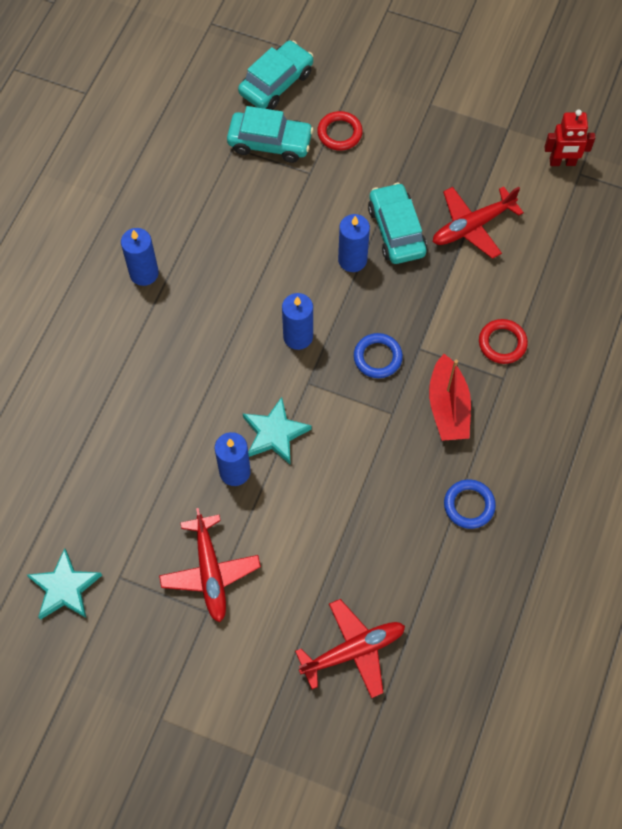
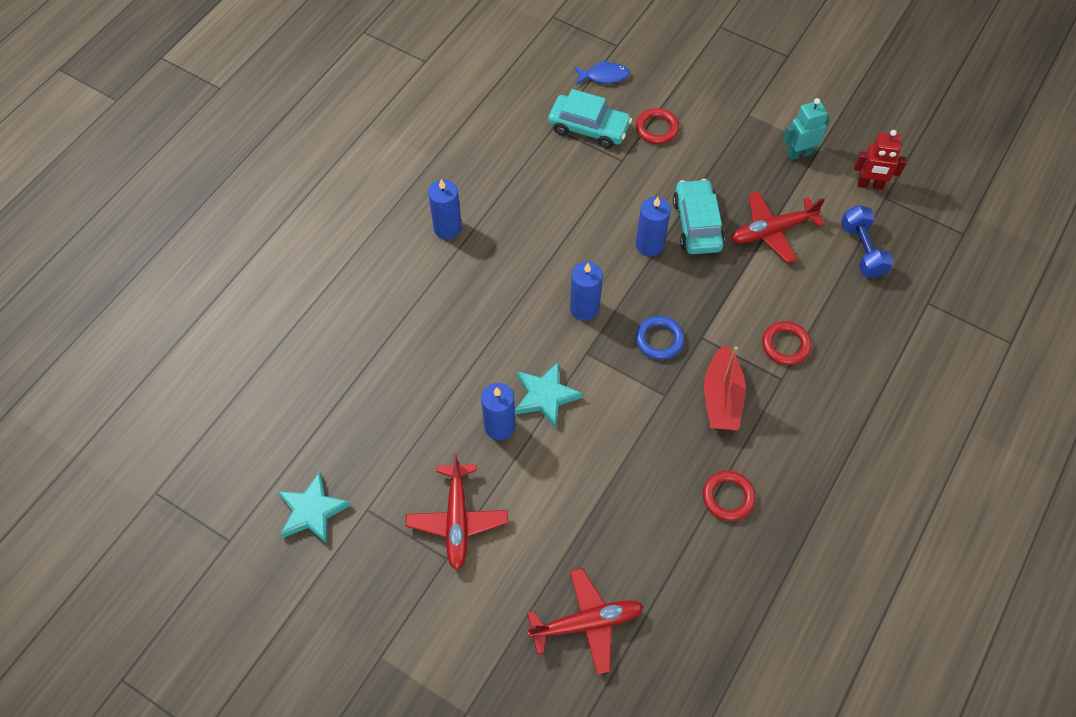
camera: 10 degrees right, 5 degrees down
turquoise car [238,40,313,110] -> blue fish [574,60,630,85]
blue ring [444,479,496,529] -> red ring [703,471,756,521]
none -> turquoise robot [783,98,830,161]
none -> blue dumbbell [841,205,894,278]

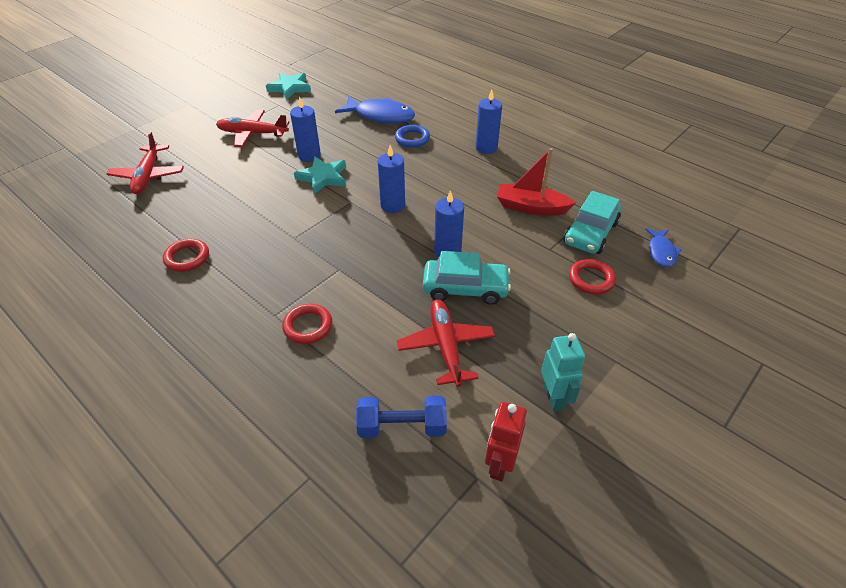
camera: 100 degrees right, 15 degrees down
blue ring [636,316,684,360] -> blue ring moved to [395,125,430,148]
red boat [704,344,746,430] -> red boat moved to [497,148,576,215]
none -> blue fish [335,96,415,124]

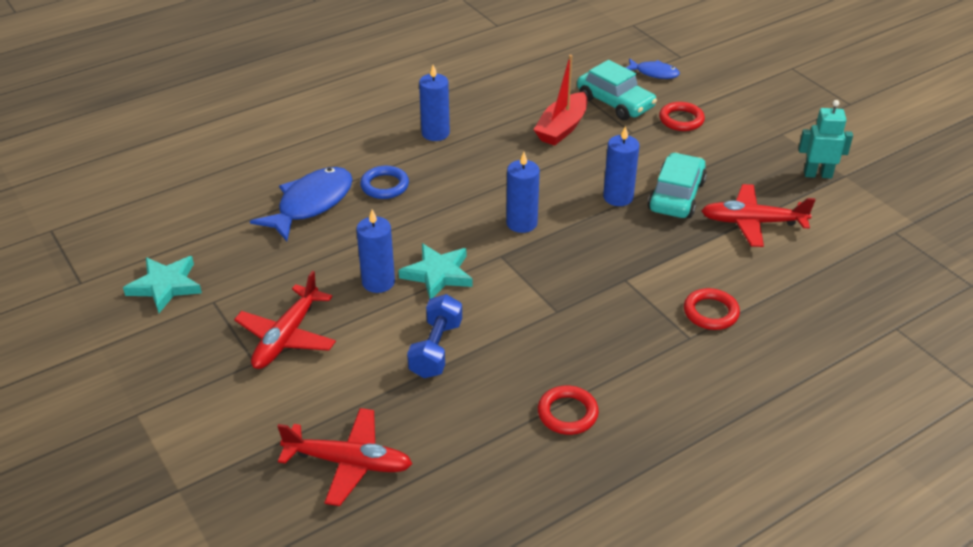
camera: 75 degrees left, 5 degrees down
blue dumbbell [356,396,447,438] -> blue dumbbell moved to [407,294,462,378]
red robot [485,402,527,481] -> none

